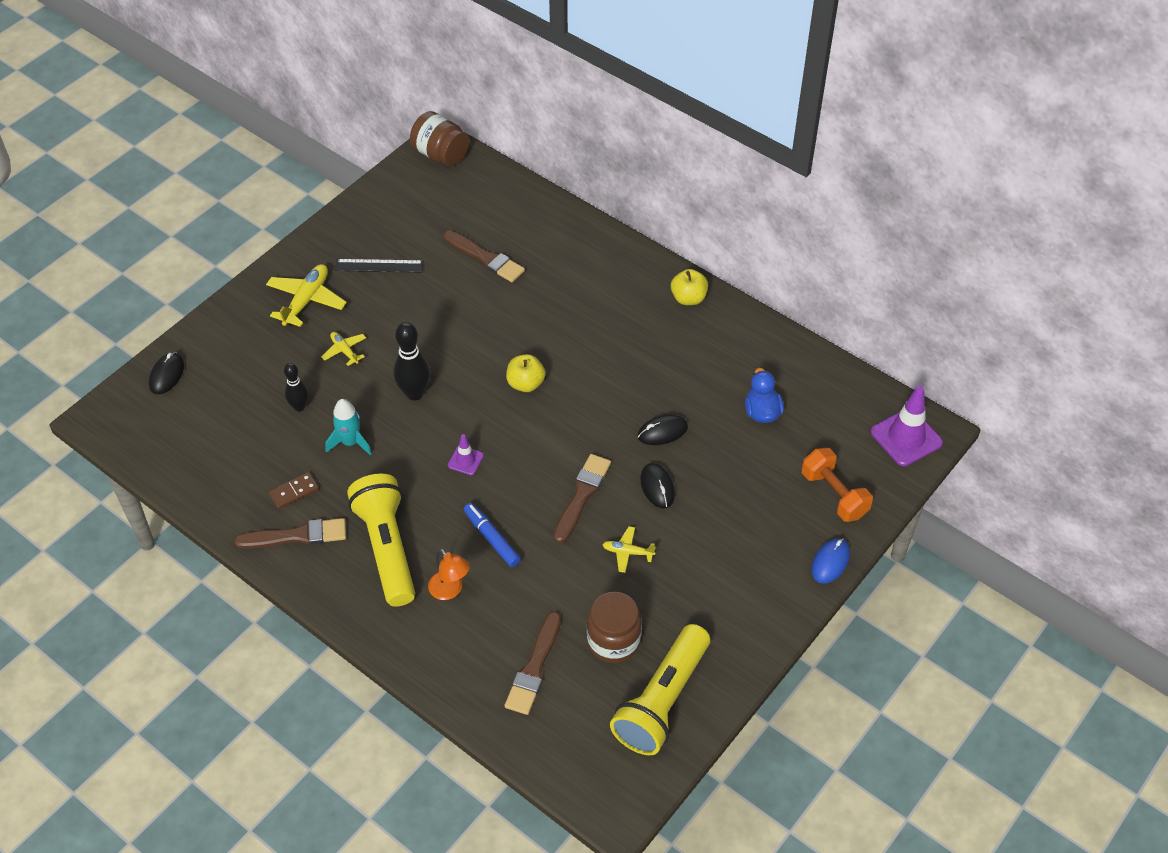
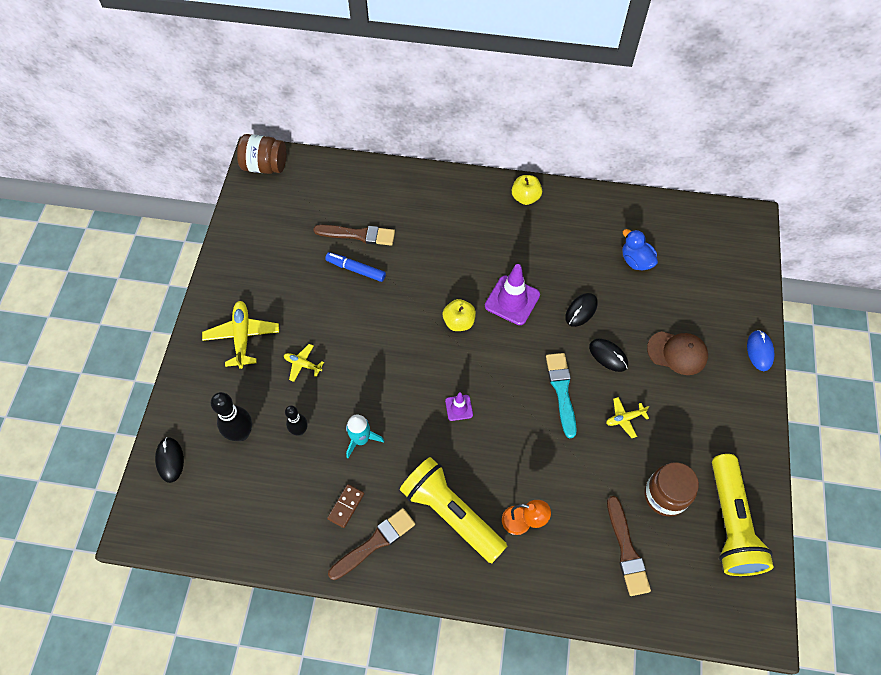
camera: 30 degrees left, 10 degrees up
black ruler [335,259,423,273] -> none
black bowling pin [393,322,430,400] -> black bowling pin moved to [211,392,252,441]
blue marker [464,503,521,567] -> blue marker moved to [325,252,386,282]
brown brush [554,454,611,543] -> turquoise brush [546,353,577,438]
orange dumbbell [802,448,873,522] -> none
purple traffic cone [871,385,943,466] -> purple traffic cone moved to [485,264,540,325]
none -> brown cap [647,331,708,375]

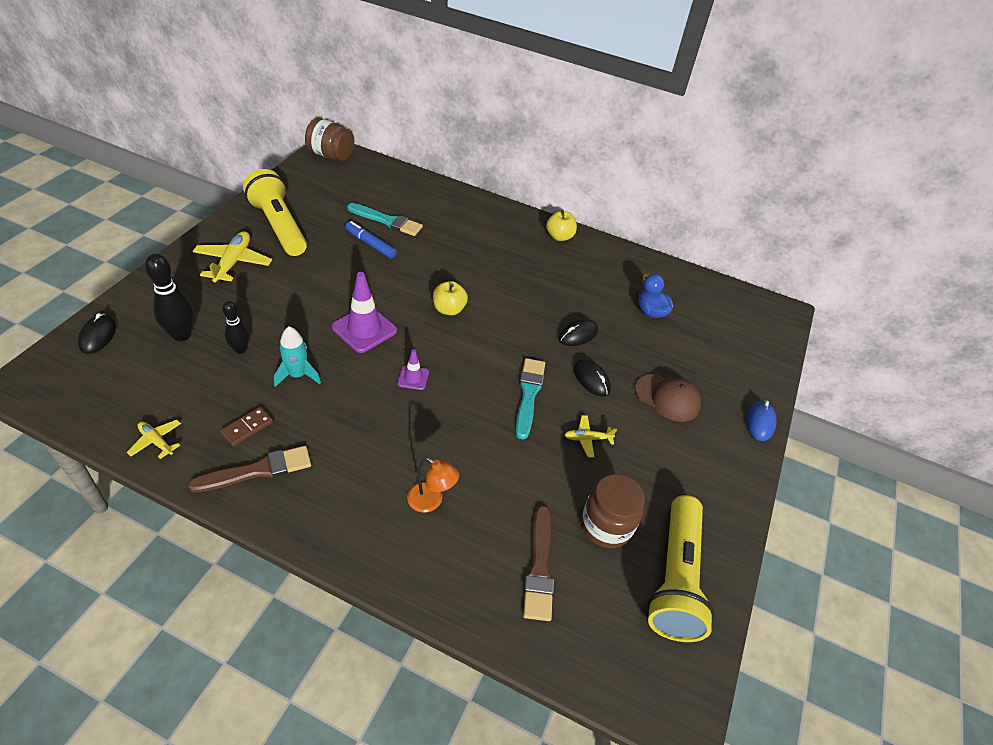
camera: 10 degrees right, 15 degrees down
yellow plane [284,344,324,382] -> yellow plane moved to [127,420,181,459]
brown brush [313,225,395,246] -> turquoise brush [347,203,423,236]
yellow flashlight [400,457,507,563] -> yellow flashlight moved to [243,169,307,256]
purple traffic cone [485,264,540,325] -> purple traffic cone moved to [332,272,397,353]

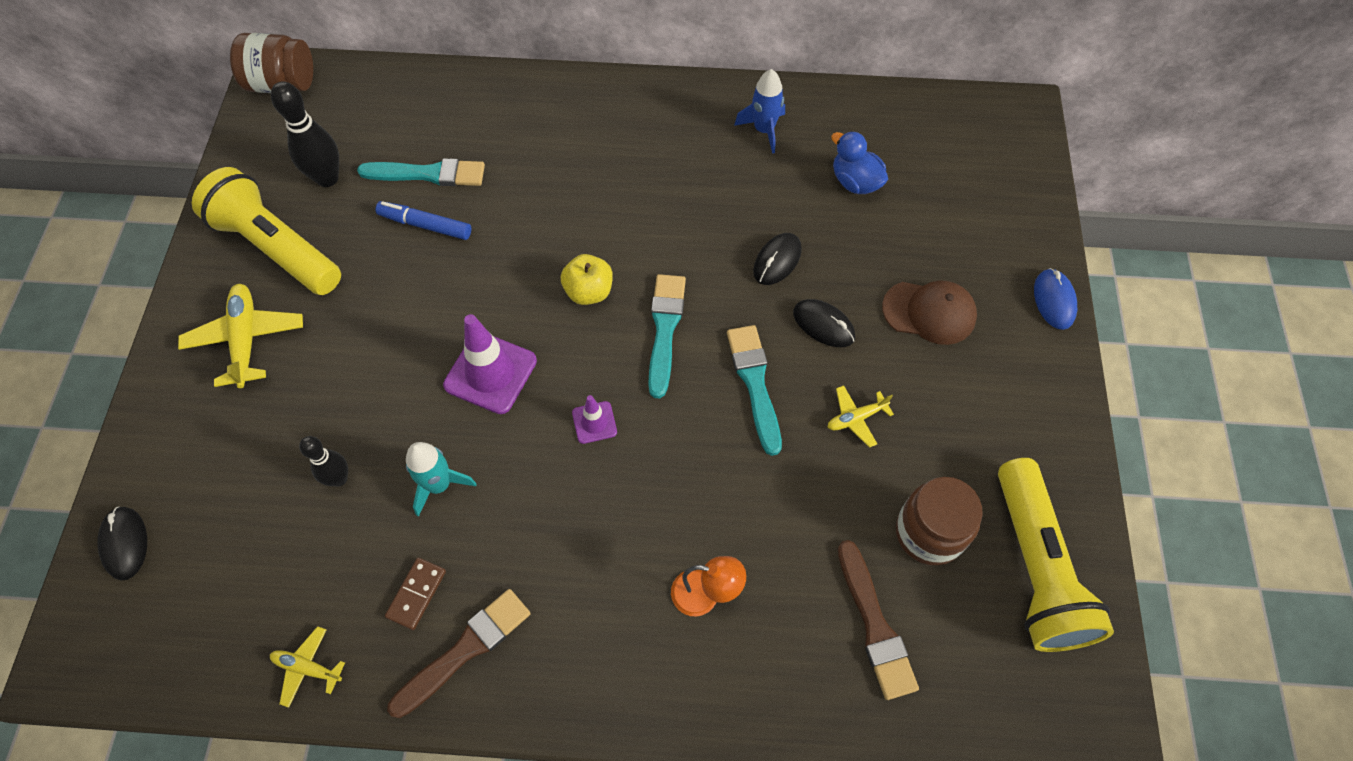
camera: 15 degrees left, 15 degrees up
black bowling pin [145,254,194,341] -> black bowling pin moved to [271,81,339,187]
yellow apple [546,210,577,241] -> none
none -> turquoise brush [648,274,686,399]
none -> blue rocket [734,69,785,154]

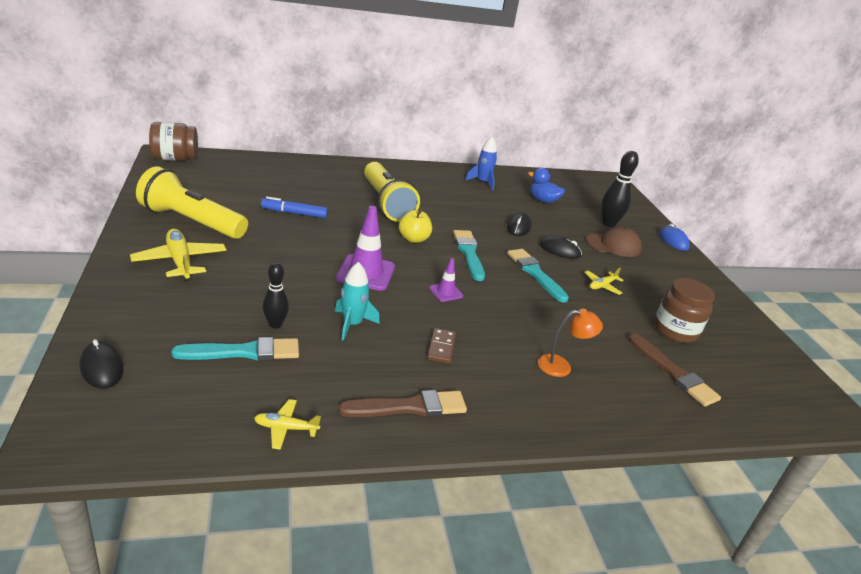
camera: 20 degrees left, 30 degrees down
black bowling pin [271,81,339,187] -> black bowling pin moved to [601,151,639,227]
turquoise brush [357,158,485,186] -> turquoise brush moved to [171,337,299,360]
brown domino [385,558,446,630] -> brown domino moved to [427,328,456,364]
brown brush [387,589,531,718] -> brown brush turned 45 degrees clockwise [338,390,467,417]
yellow flashlight [998,458,1114,652] -> yellow flashlight moved to [364,162,420,222]

